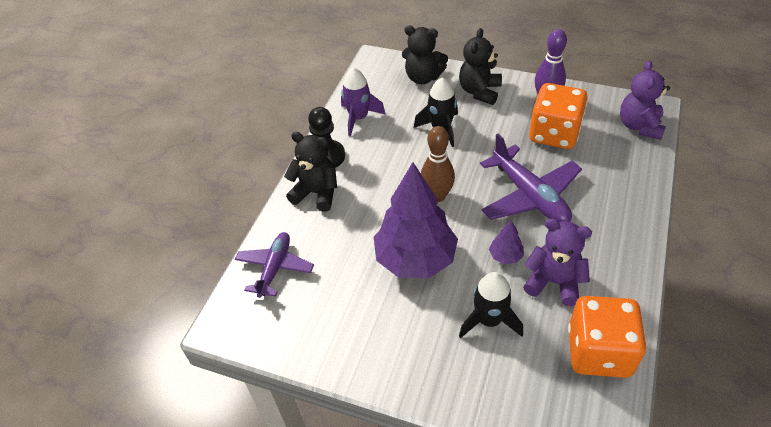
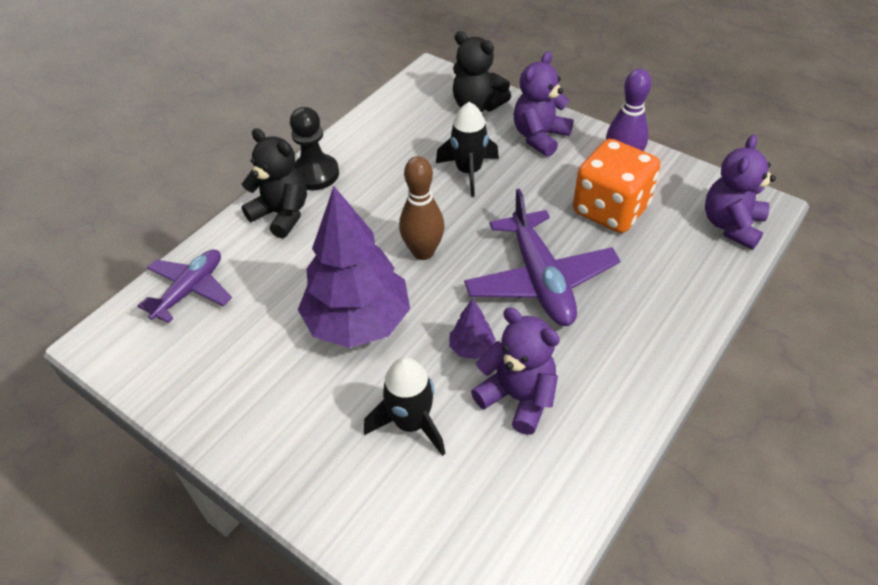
camera: 15 degrees right, 0 degrees up
purple rocket [341,67,385,137] -> none
black teddy bear [459,28,502,105] -> purple teddy bear [513,51,573,157]
orange dice [568,296,646,378] -> none

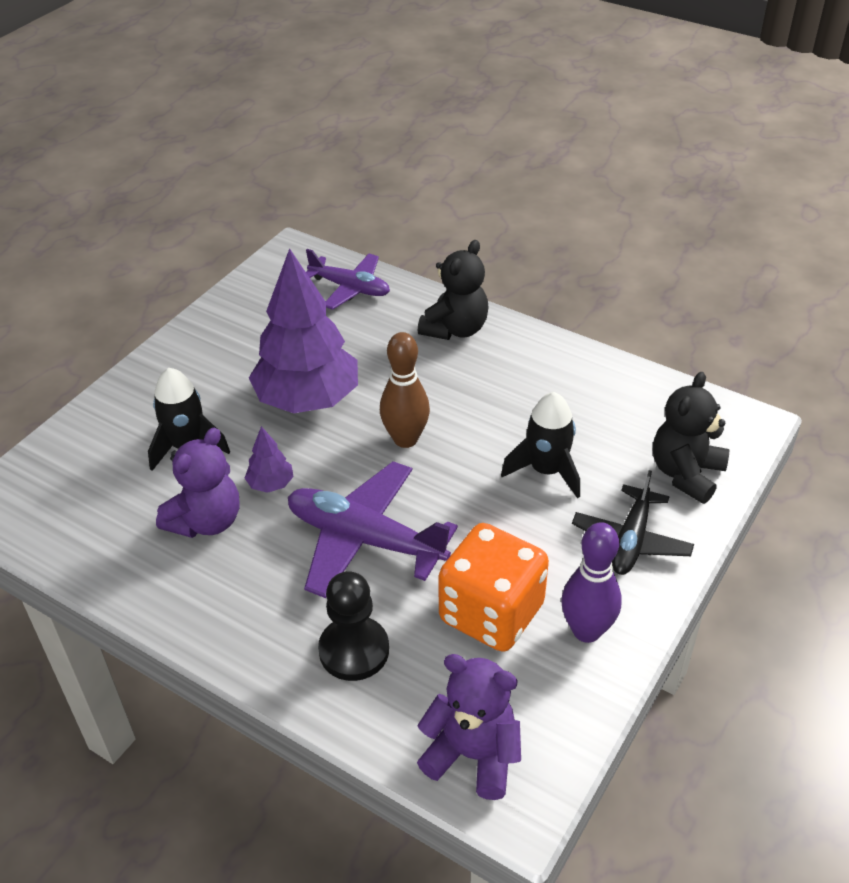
camera: 85 degrees right, 5 degrees down
black pawn [290,107,339,190] -> black pawn moved to [318,571,389,681]
purple plane [464,189,620,326] -> purple plane turned 45 degrees clockwise [288,461,458,598]
purple teddy bear [513,51,573,157] -> black plane [572,470,694,575]

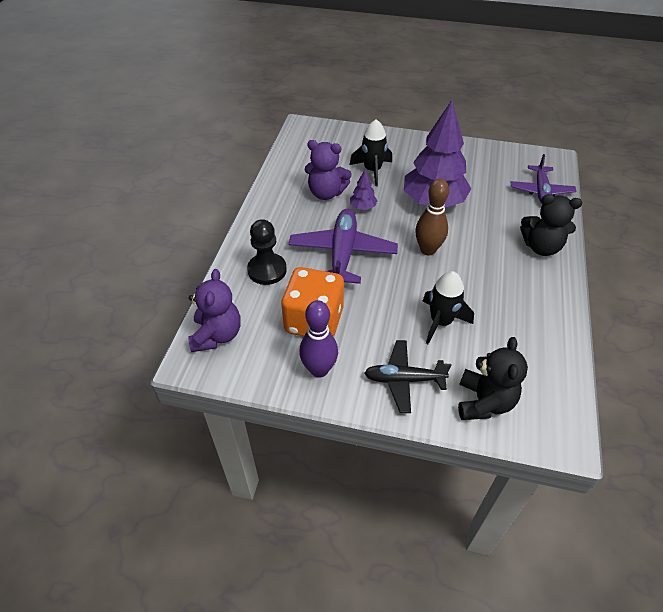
camera: 70 degrees right, 5 degrees up
black teddy bear [653,372,729,504] -> black teddy bear turned 90 degrees clockwise [458,337,528,420]

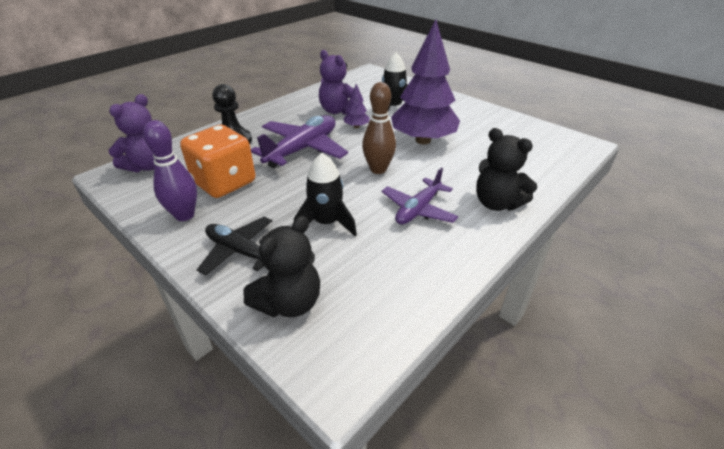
camera: 30 degrees right, 10 degrees down
purple plane [510,154,576,205] -> purple plane moved to [382,167,458,224]

